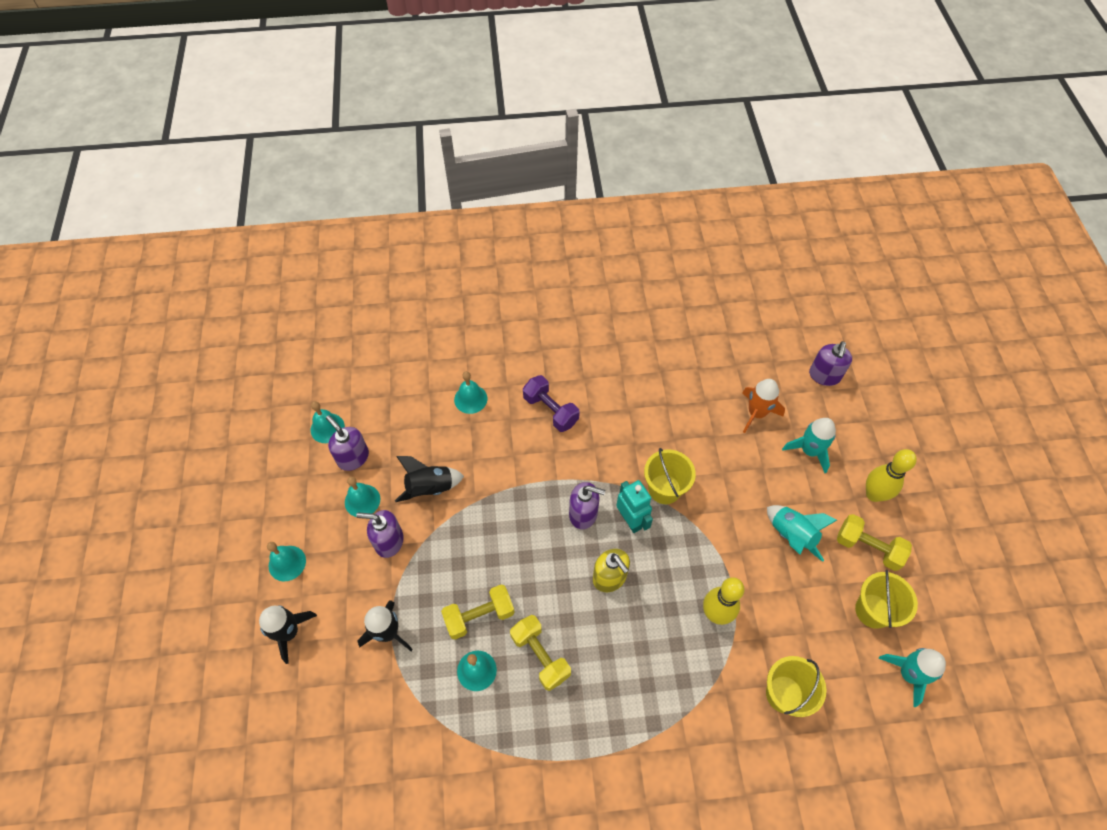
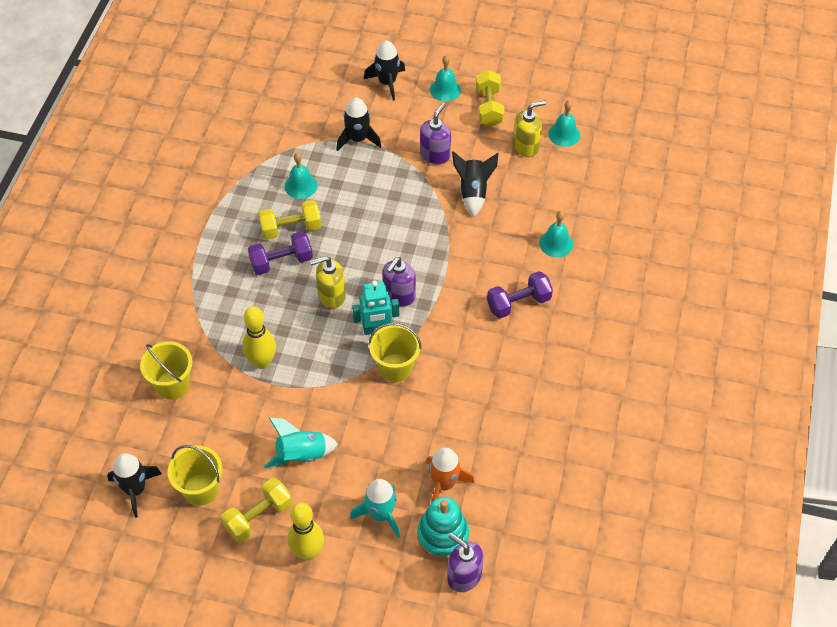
camera: 110 degrees right, 5 degrees down
purple soap dispenser [326,415,369,471] -> yellow soap dispenser [513,100,546,157]
turquoise bell [345,477,380,517] -> none
yellow dumbbell [441,584,515,640] -> yellow dumbbell moved to [476,70,504,127]
turquoise rocket [878,648,946,707] -> black rocket [107,453,162,518]
none -> purple dumbbell [248,231,313,275]
none -> turquoise stacking toy [417,497,469,559]

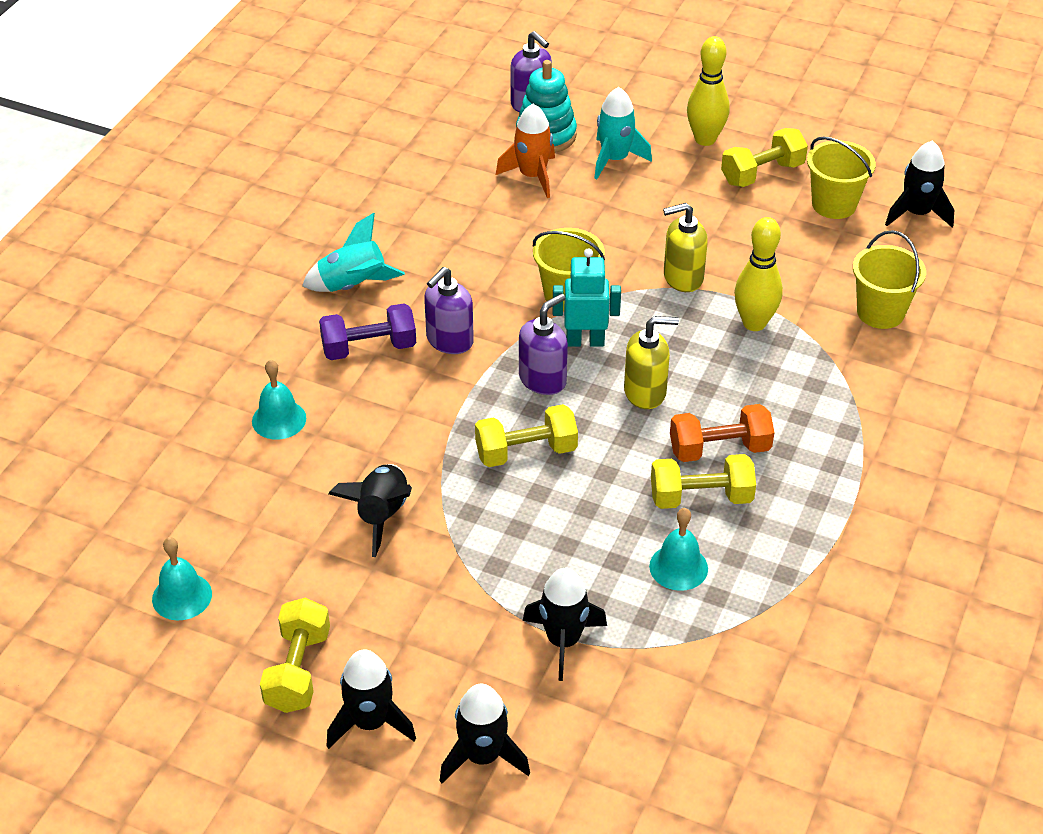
camera: 170 degrees left, 10 degrees down
purple dumbbell [248,231,313,275] -> orange dumbbell [670,404,774,462]
turquoise rocket [264,418,338,468] -> turquoise rocket moved to [302,213,405,292]
purple soap dispenser [420,103,451,164] -> purple soap dispenser moved to [424,267,474,354]
turquoise bell [430,55,461,102] -> black rocket [327,649,416,749]
yellow soap dispenser [513,100,546,157] -> yellow soap dispenser moved to [663,203,708,292]
none -> yellow dumbbell [475,404,578,467]

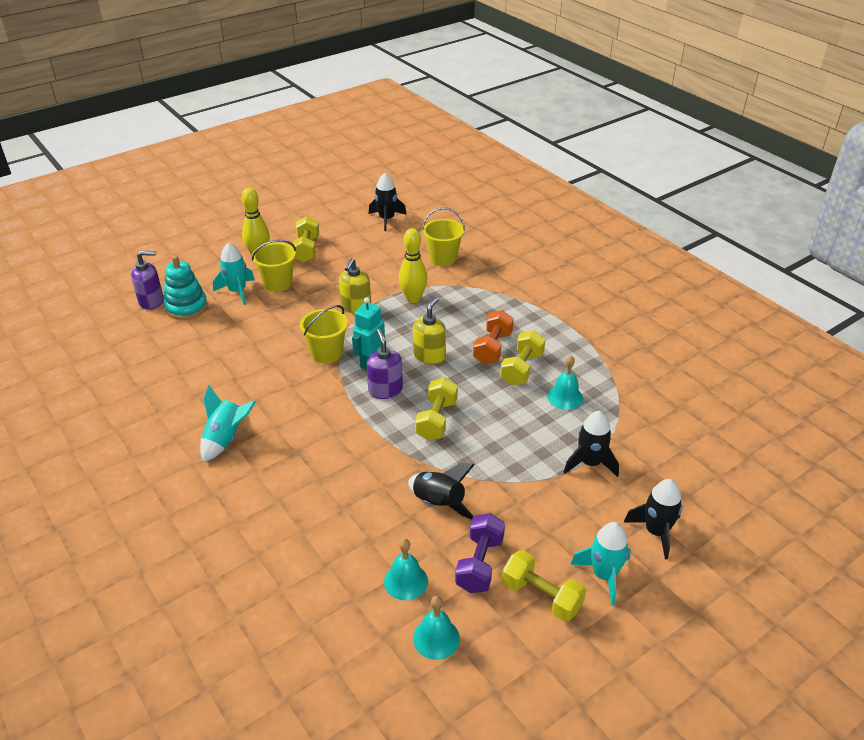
camera: 60 degrees left, 5 degrees down
turquoise bell [252,359,306,440] -> turquoise bell moved to [384,539,428,600]
purple dumbbell [319,303,416,360] -> purple dumbbell moved to [455,513,505,593]
black rocket [327,649,416,749] -> turquoise rocket [570,522,631,605]
purple soap dispenser [424,267,474,354] -> none
orange rocket [496,104,555,198] -> none
yellow bucket [807,137,876,219] -> yellow bucket moved to [252,240,296,292]

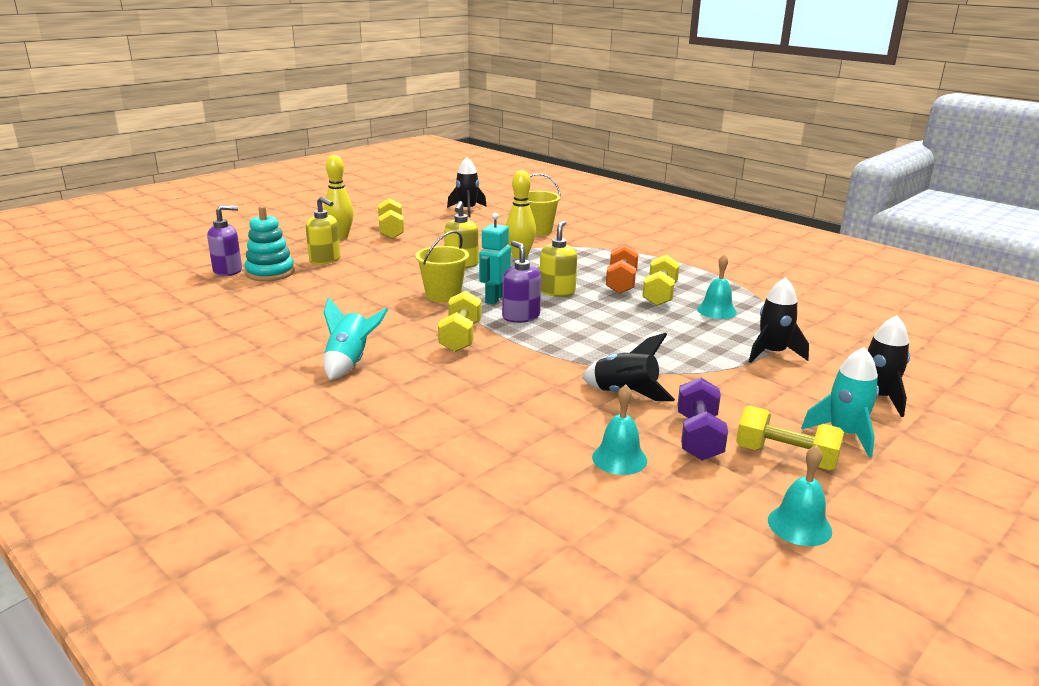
camera: 10 degrees left, 15 degrees down
turquoise rocket [213,242,255,305] -> yellow soap dispenser [306,197,341,265]
yellow bucket [252,240,296,292] -> none
turquoise bell [413,596,460,660] -> turquoise bell moved to [768,445,832,546]
yellow dumbbell [415,378,458,441] -> yellow dumbbell moved to [438,291,482,352]

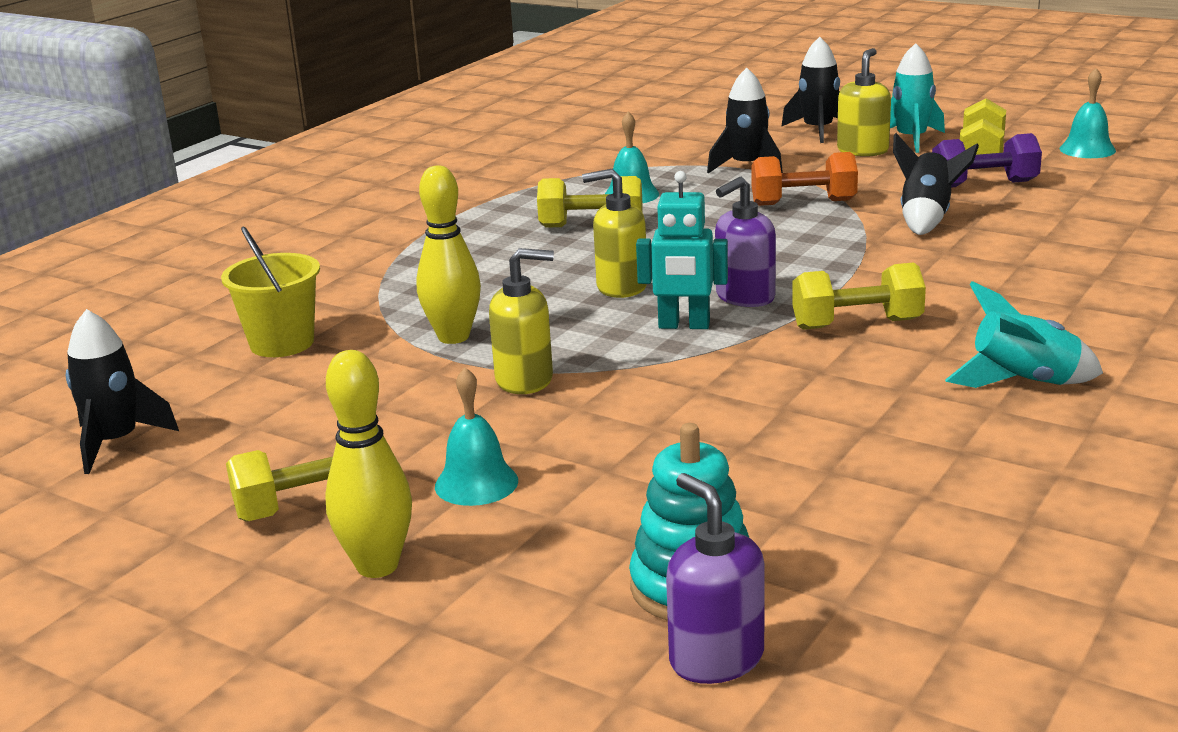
camera: 100 degrees left, 0 degrees up
yellow soap dispenser [306,197,341,265] -> yellow soap dispenser moved to [837,48,891,157]
yellow bucket [415,231,469,303] -> none
turquoise bell [592,384,647,475] -> turquoise bell moved to [435,367,518,506]
orange dumbbell [606,244,639,294] -> orange dumbbell moved to [751,152,858,206]

